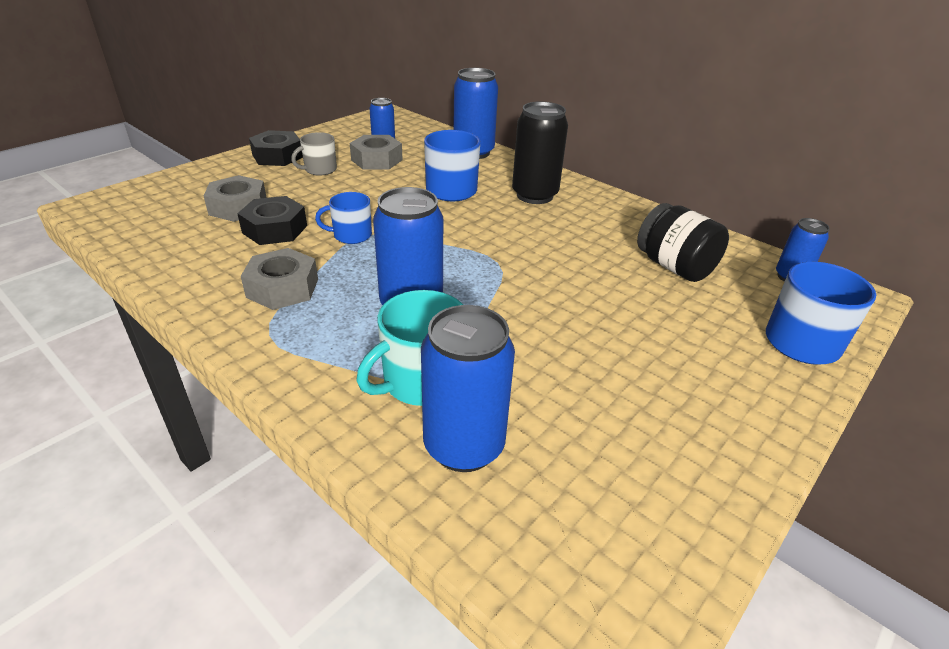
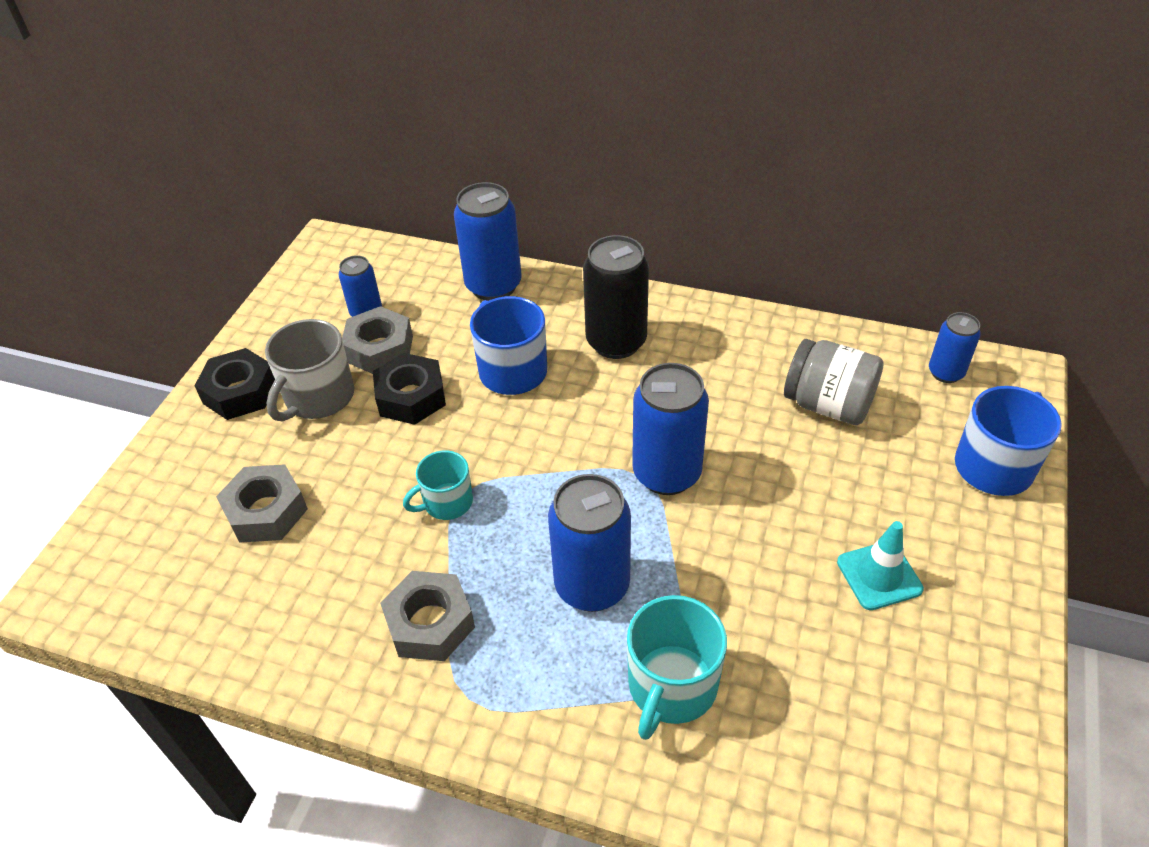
camera: 20 degrees left, 10 degrees up
black nut [237,196,307,245] -> black nut moved to [373,353,446,425]
grey mug [291,132,337,176] -> grey mug [265,319,354,422], size x1.57
blue mug [315,192,372,244] -> turquoise mug [403,450,473,520]
blue can [421,305,515,472] -> blue can moved to [632,363,709,495]
black jar [637,203,729,282] -> grey jar [784,339,884,425]
none -> turquoise traffic cone [837,521,924,610]

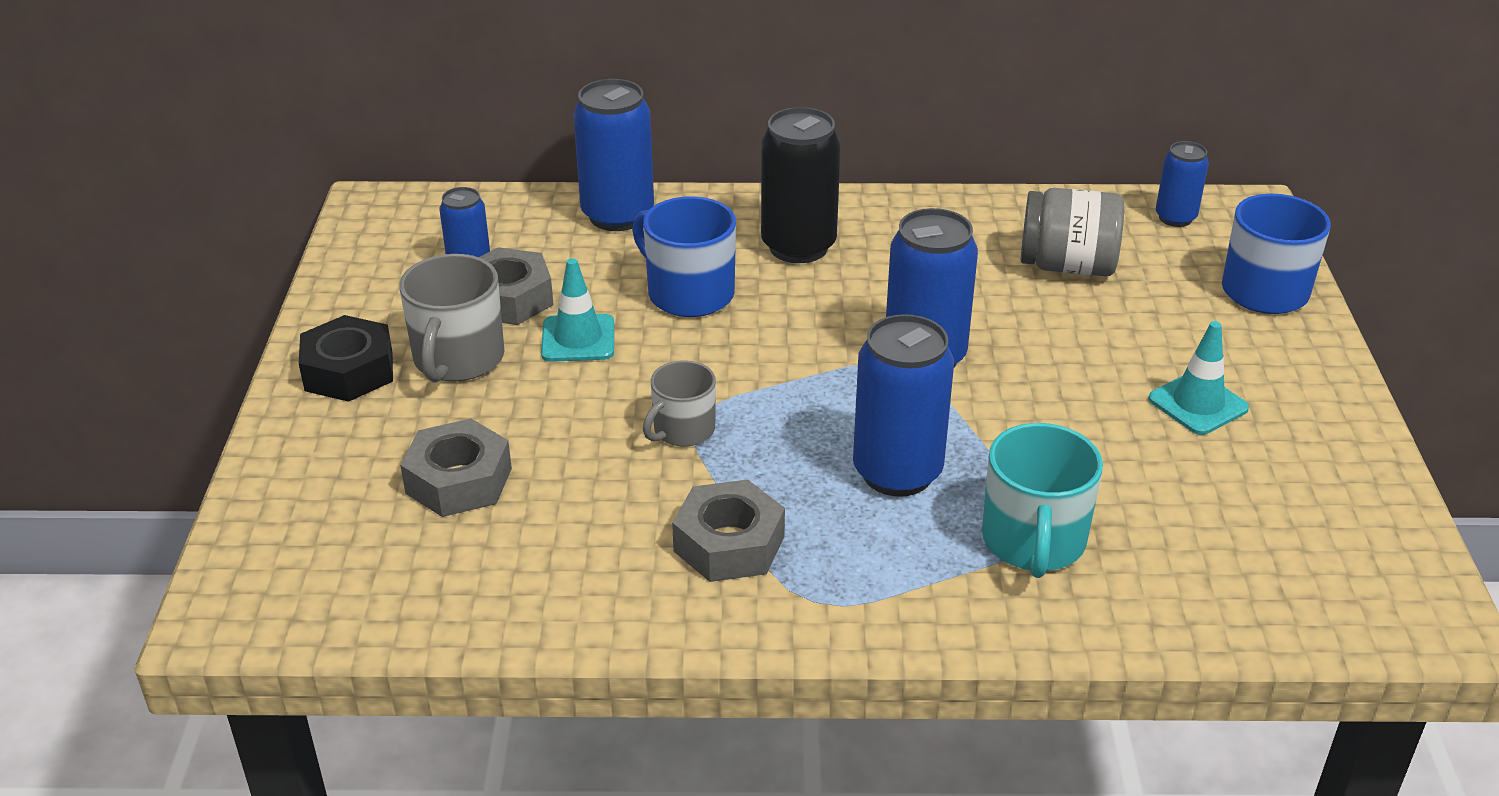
camera: 20 degrees left, 10 degrees down
black nut [373,353,446,425] -> turquoise traffic cone [541,258,614,362]
turquoise mug [403,450,473,520] -> grey mug [643,360,716,447]

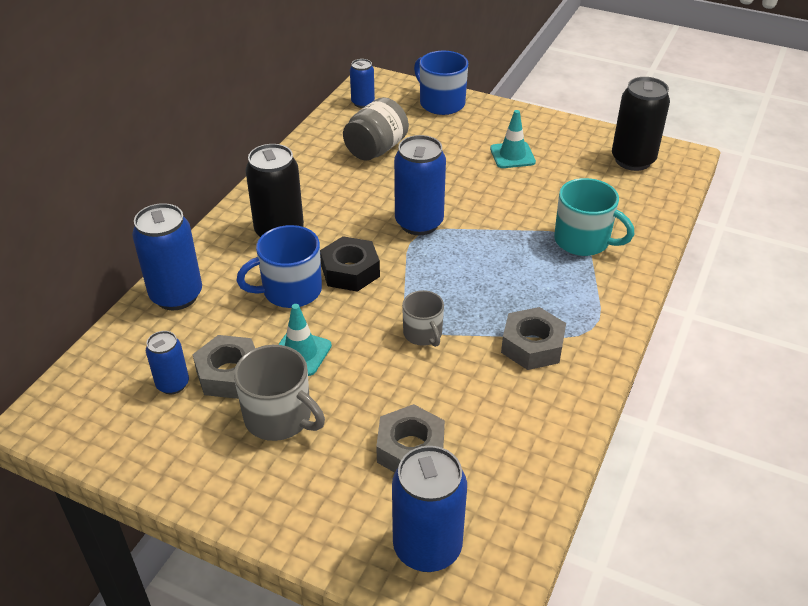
camera: 65 degrees left, 5 degrees up
black nut [299,315,393,402] -> black nut moved to [320,236,380,292]
blue can [853,314,954,497] -> blue can moved to [392,446,467,572]
none -> black can [612,77,670,171]

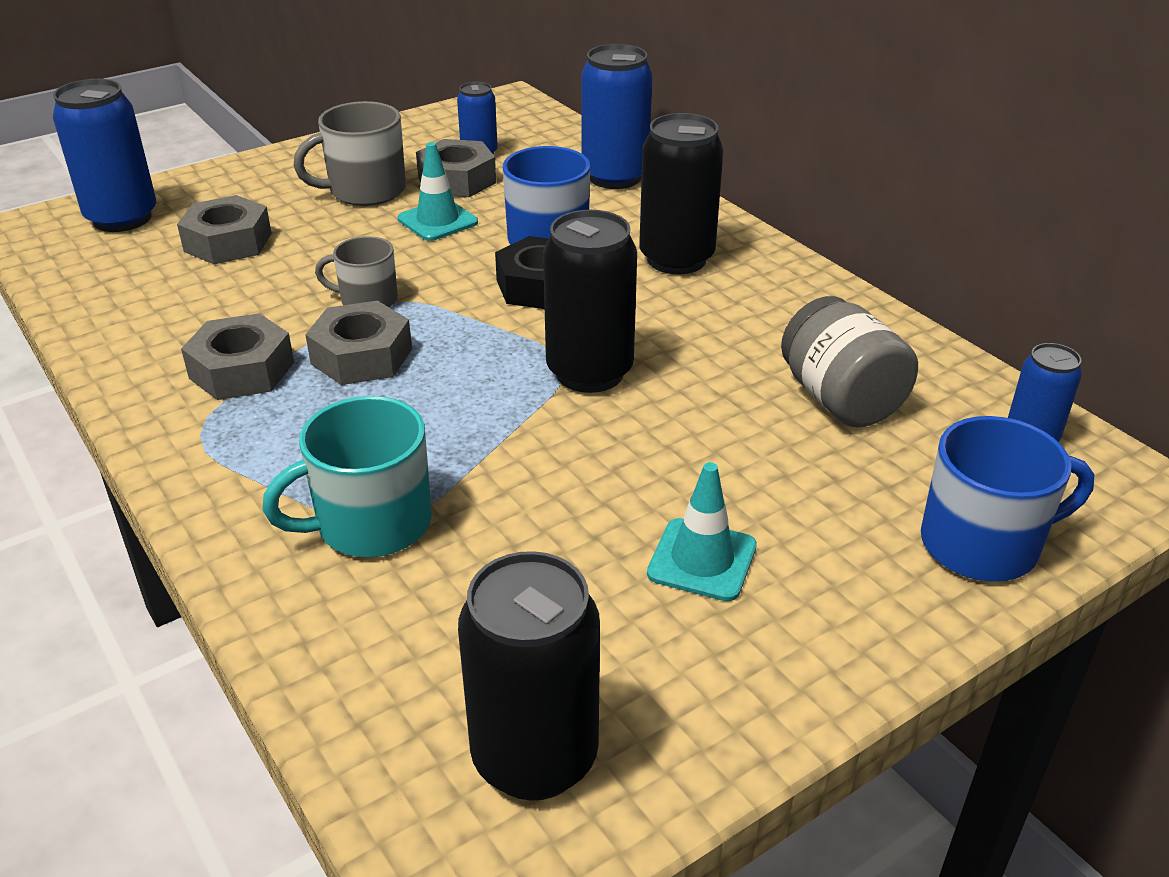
camera: 120 degrees right, 5 degrees down
blue can [394,135,446,235] -> black can [543,210,637,393]
none -> grey nut [305,301,412,385]

